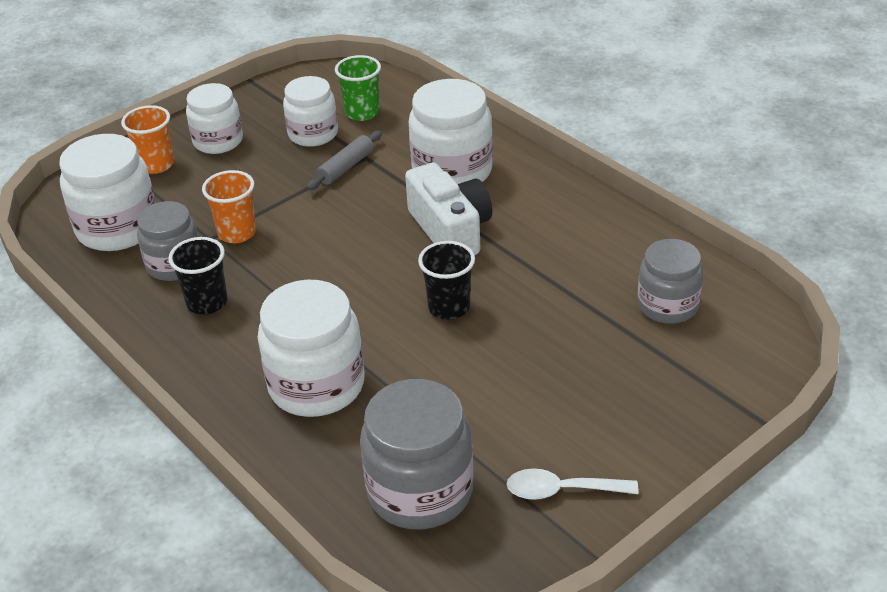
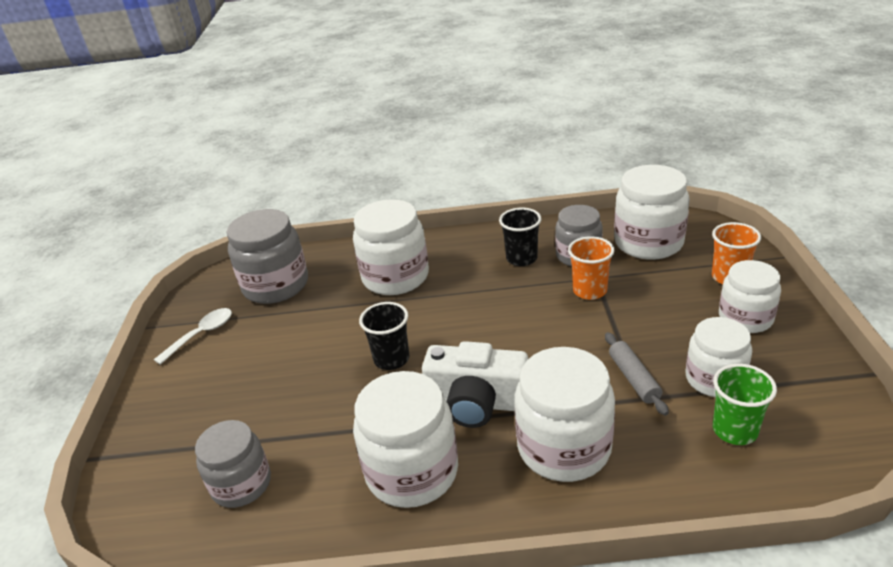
camera: 130 degrees right, 5 degrees down
none -> white jar [353,371,458,508]

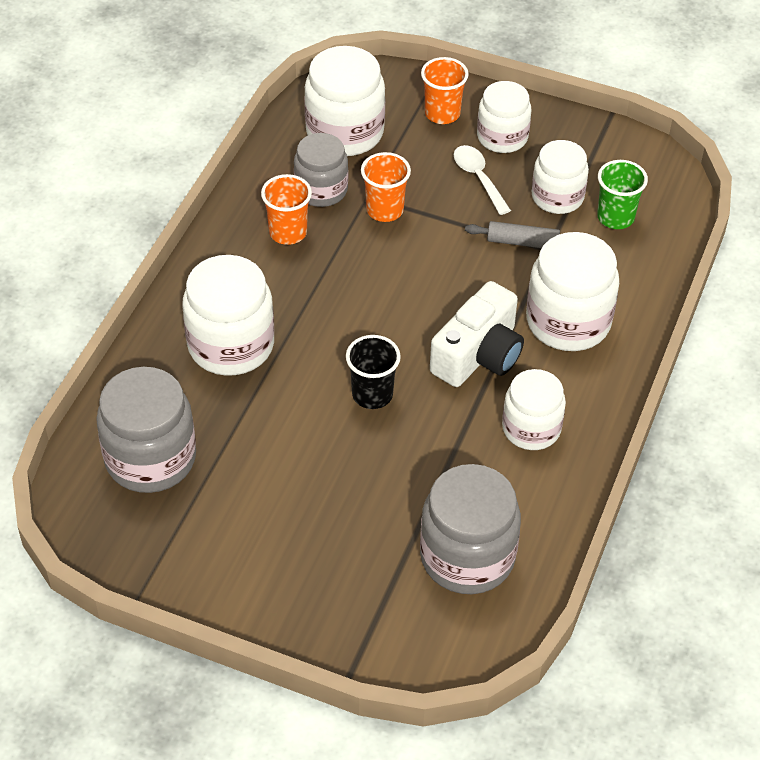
camera: 70 degrees left, 15 degrees up
white spoon [154,308,232,365] -> white spoon moved to [454,145,511,215]
grey jar [195,420,271,508] -> grey jar [420,464,521,594], size x1.52
white jar [353,371,458,508] -> white jar [502,369,566,450], size x0.66
black cup [499,208,542,266] -> orange cup [261,174,312,245]

